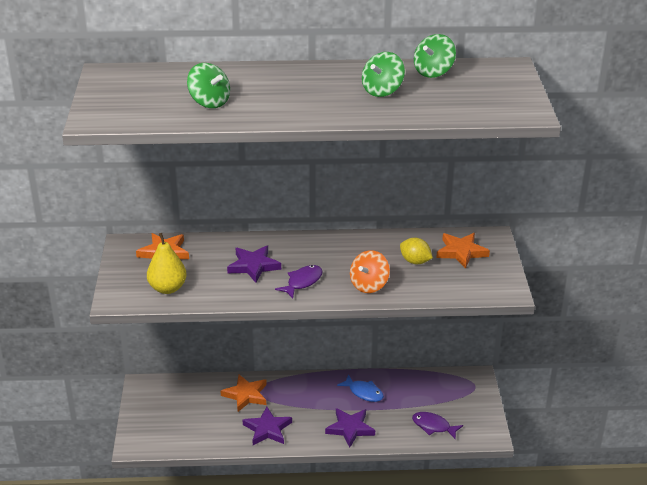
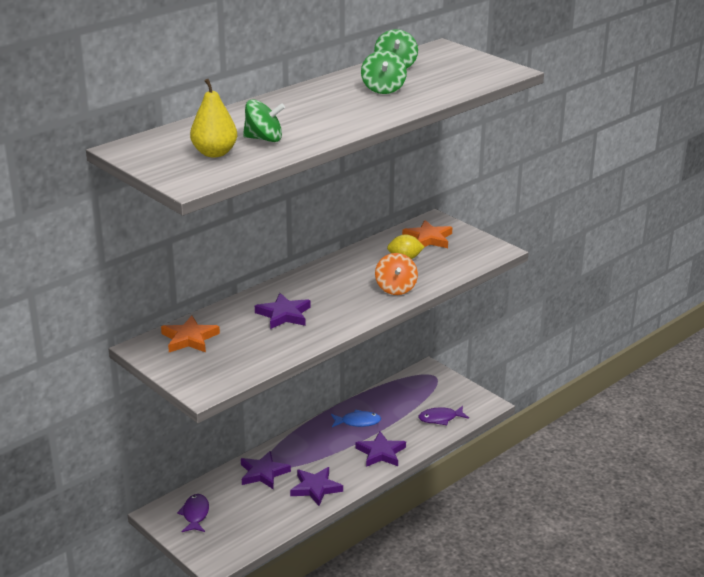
camera: 40 degrees left, 5 degrees down
yellow pear [147,233,187,294] -> yellow pear moved to [190,79,237,157]
orange star [221,375,267,412] -> purple star [241,451,291,489]
purple fish [275,265,323,298] -> purple fish moved to [177,494,209,532]

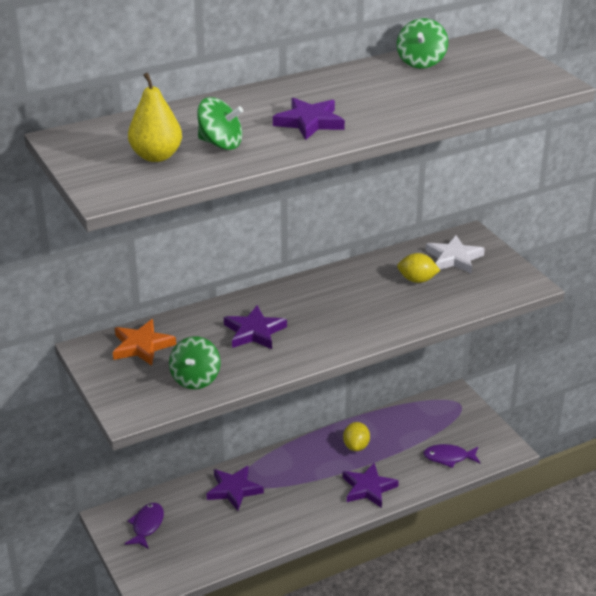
camera: 15 degrees right, 5 degrees up
purple star [290,467,343,506] -> purple star moved to [273,98,345,140]
blue fish [331,409,381,427] -> yellow lemon [343,422,370,451]
green spinning top [361,50,407,94] -> green spinning top moved to [169,336,221,389]
orange spinning top [375,253,418,295] -> none
orange star [402,220,452,248] -> white star [426,235,485,274]

